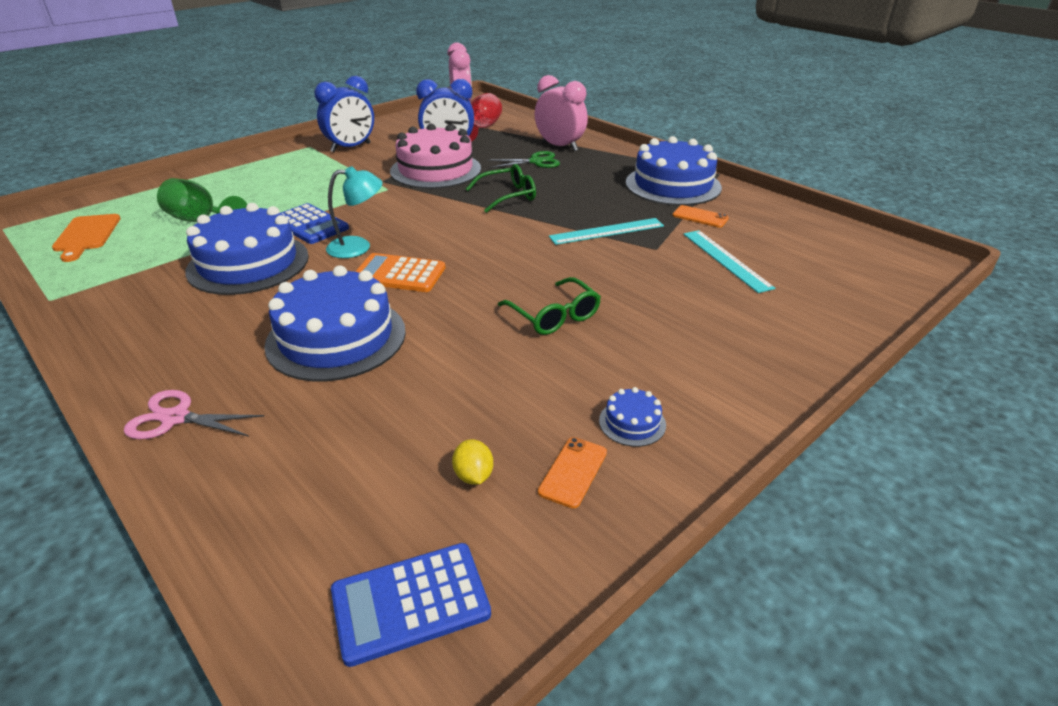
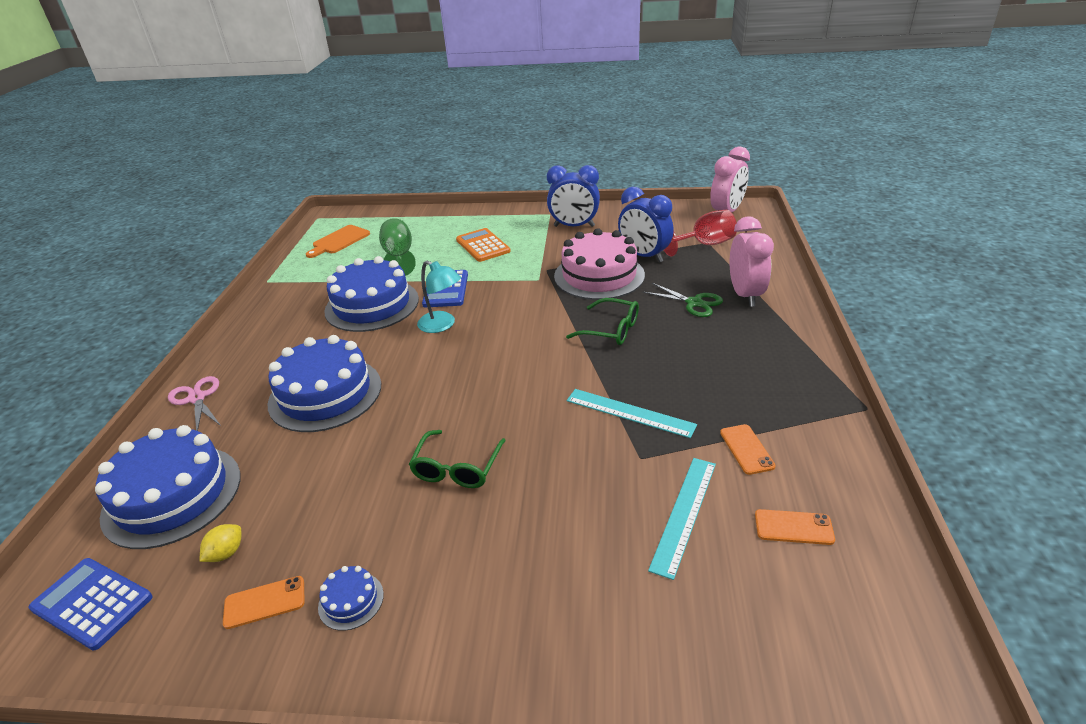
camera: 50 degrees right, 0 degrees up
orange calculator [355,253,445,292] -> orange calculator moved to [456,228,511,262]
blue cake [626,136,722,206] -> blue cake moved to [95,425,240,549]
none -> orange phone [755,509,835,545]

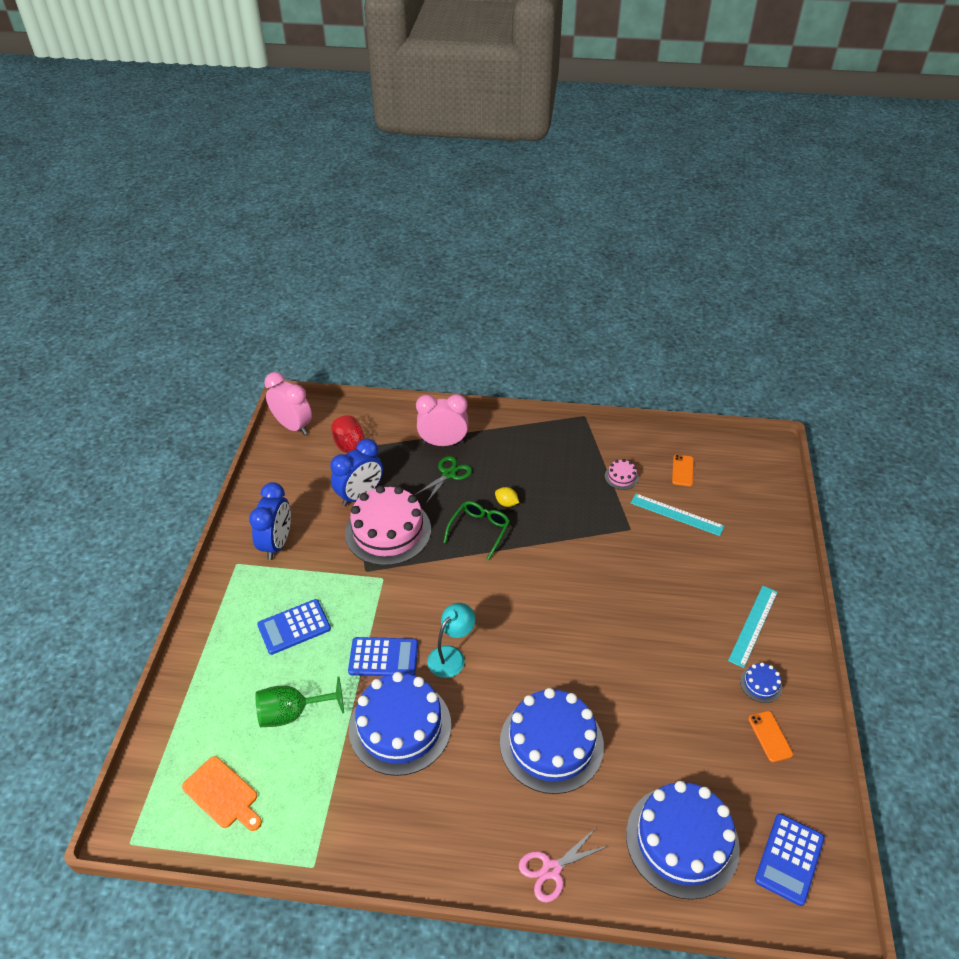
camera: 90 degrees left, 10 degrees up
yellow lemon [200,524,241,562] -> yellow lemon moved to [495,487,519,507]
green glasses [409,430,506,488] -> none
orange calculator [456,228,511,262] -> blue calculator [257,599,331,655]
turquoise ruler [567,389,697,438] -> turquoise ruler moved to [728,586,778,668]
orange phone [720,424,776,475] -> pink cake [605,459,639,490]

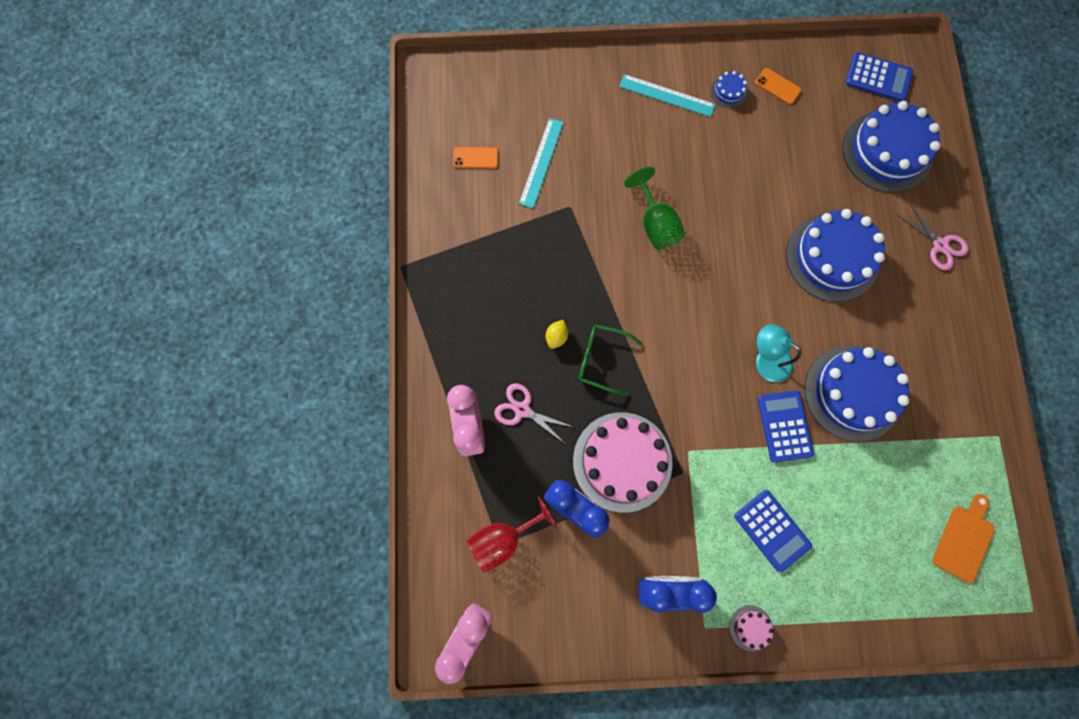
camera: 100 degrees left, 30 degrees up
green goblet [256,677,344,727] -> green goblet moved to [624,167,685,250]
green scissors [415,456,472,502] -> pink scissors [494,383,573,443]
pink cake [605,459,639,490] -> pink cake moved to [729,605,774,652]
orange phone [748,711,793,762] -> orange phone turned 60 degrees clockwise [755,68,802,105]

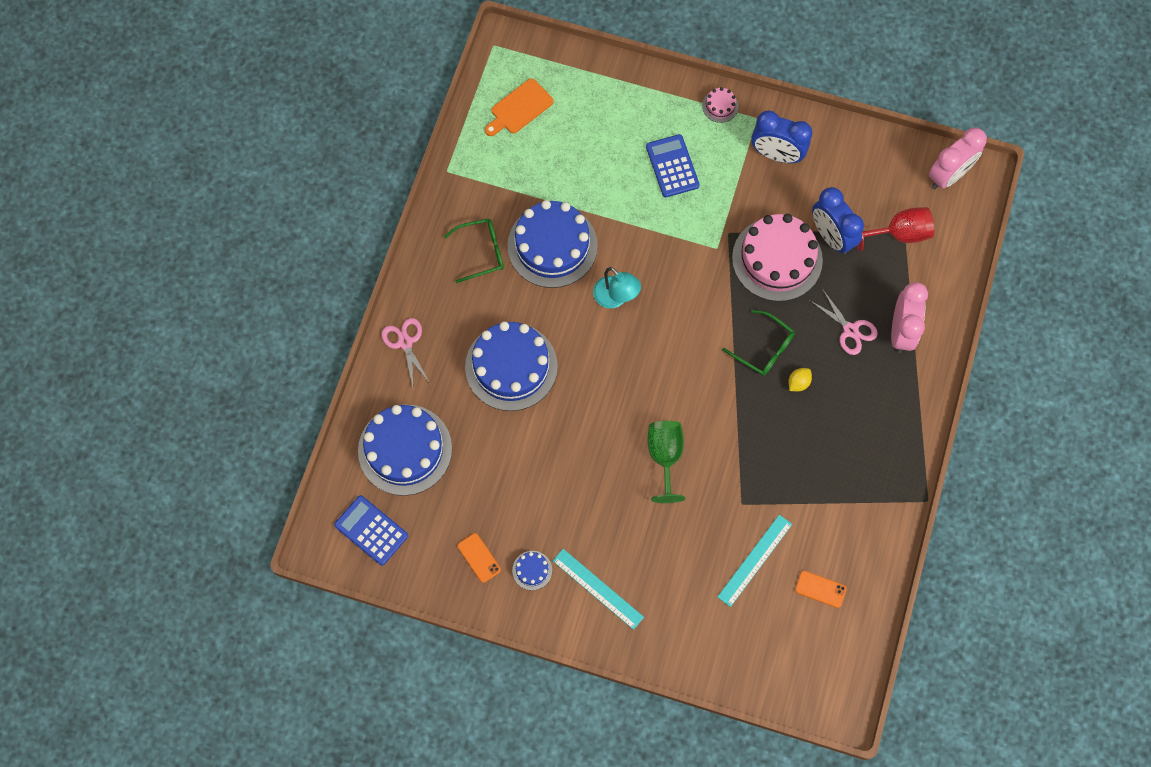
camera: 160 degrees left, 5 degrees down
blue calculator [758,391,814,463] -> none
none -> green glasses [444,219,504,283]

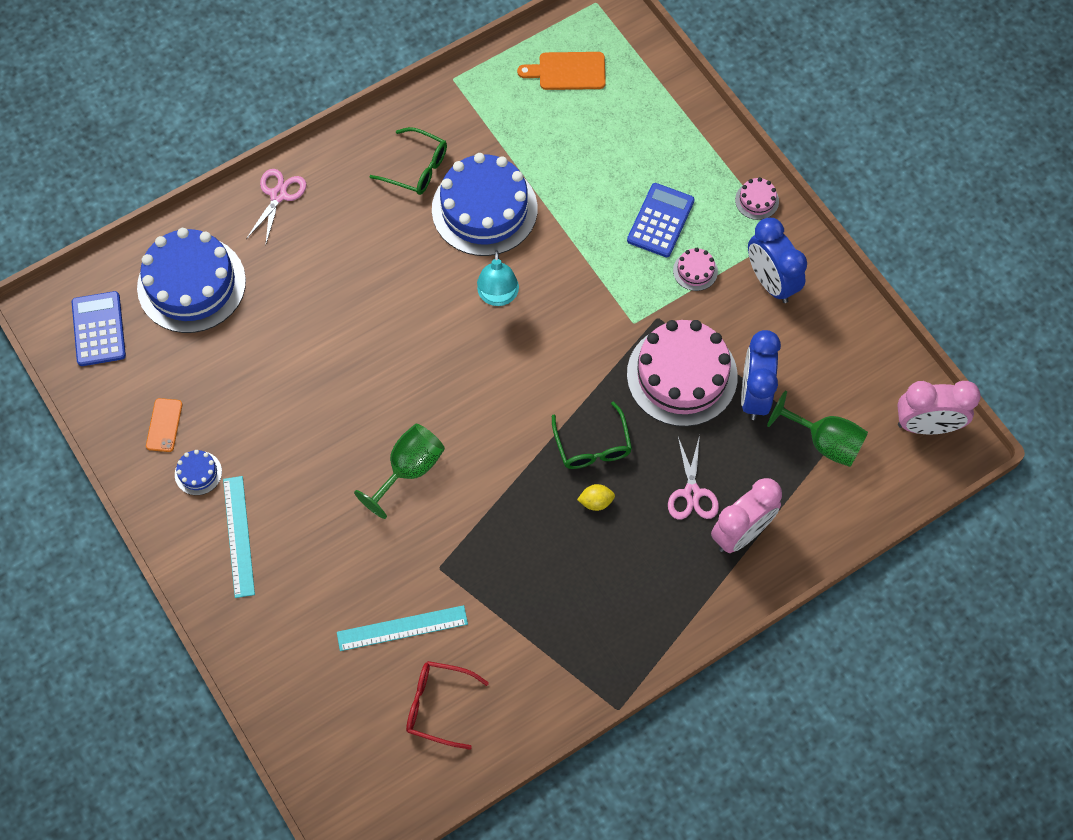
camera: 40 degrees right, 5 degrees down
blue cake [465,321,558,411] -> none
orange phone [795,571,847,608] -> red glasses [406,661,489,750]
red goblet [857,207,934,251] -> green goblet [767,391,868,467]
none -> pink cake [673,248,718,291]

